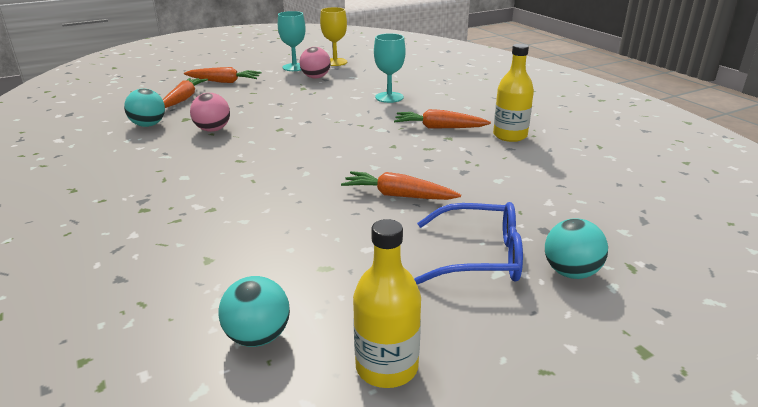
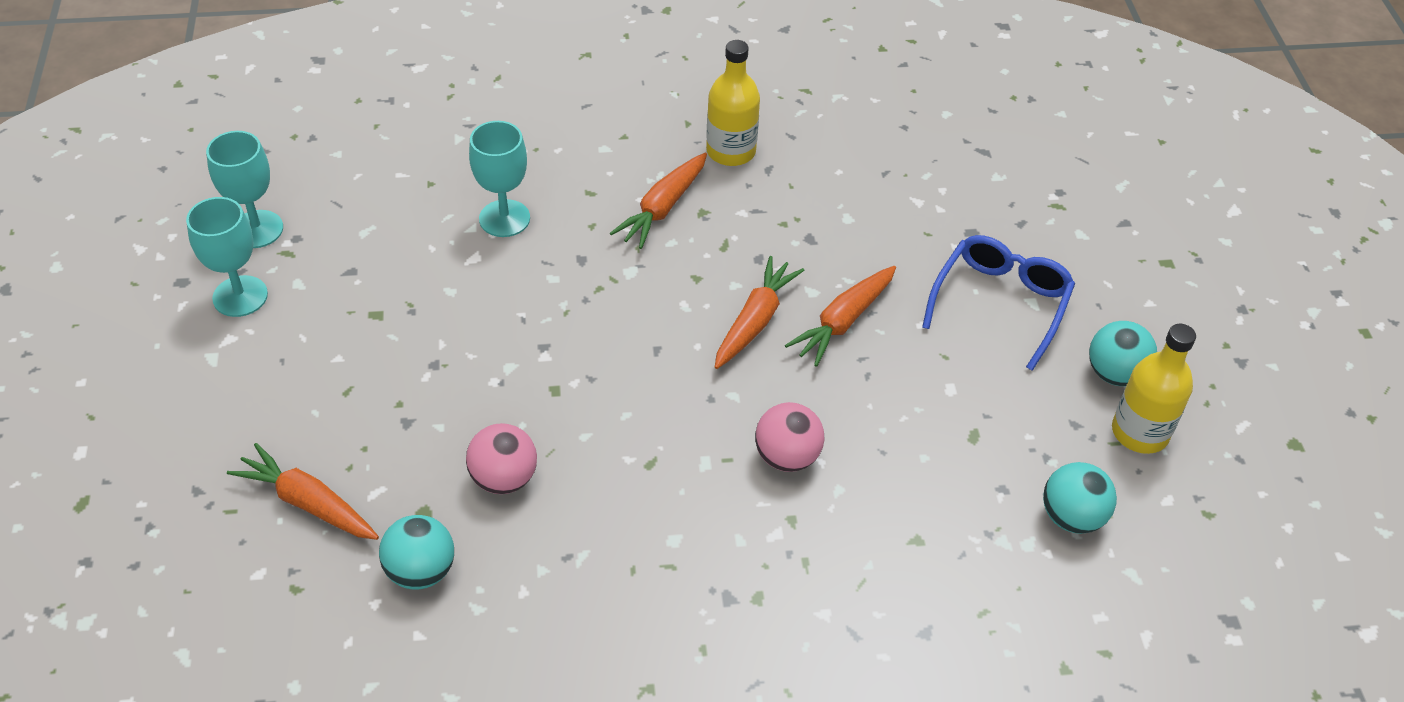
camera: 70 degrees left, 20 degrees up
orange carrot [184,67,262,83] -> orange carrot moved to [715,256,805,369]
pink ball [300,47,331,79] -> pink ball moved to [755,402,824,472]
yellow goblet [320,7,347,66] -> turquoise goblet [206,131,283,248]
turquoise ball [545,218,608,279] -> turquoise ball moved to [1089,321,1157,386]

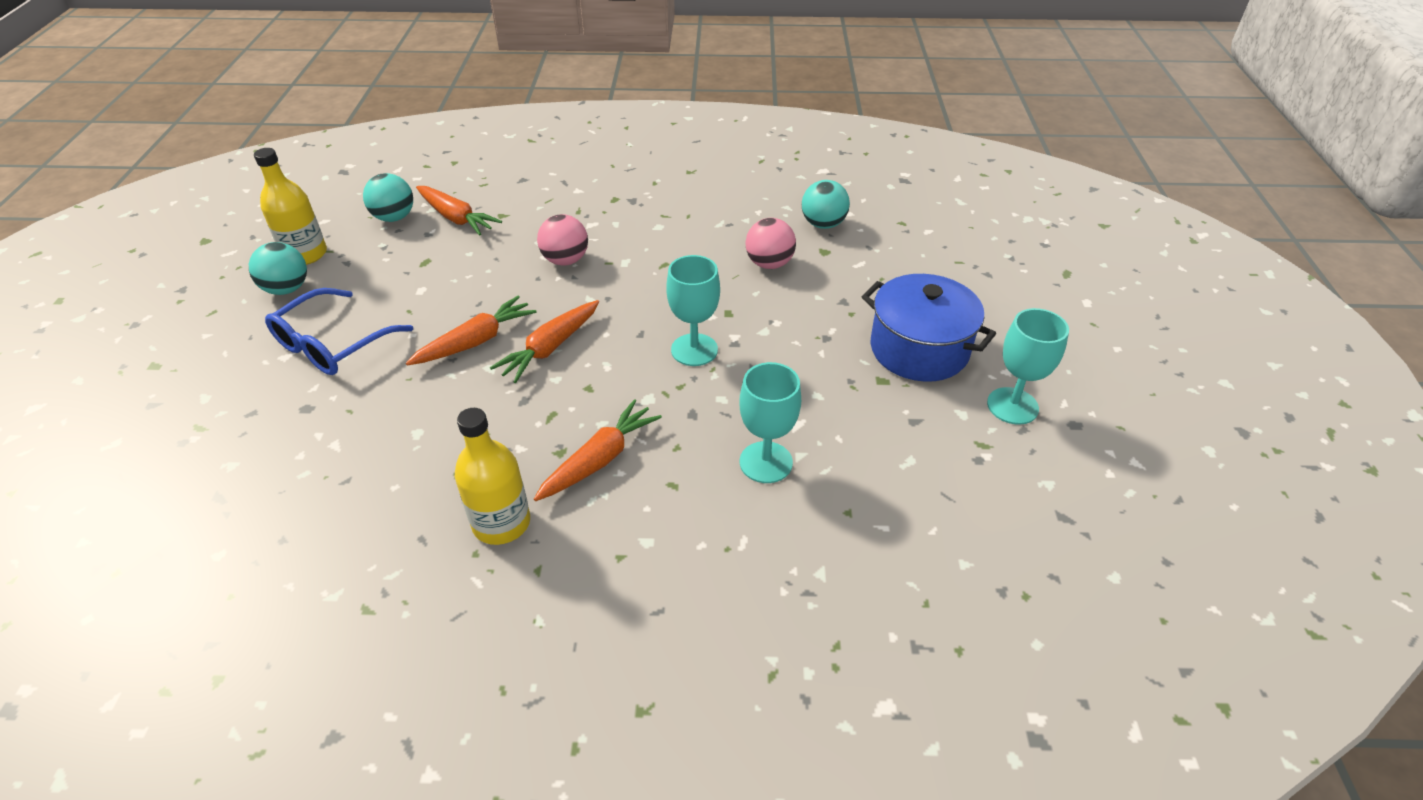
camera: 170 degrees left, 5 degrees down
turquoise goblet [206,131,283,248] -> turquoise goblet moved to [666,255,720,366]
orange carrot [227,443,379,540] -> orange carrot moved to [416,186,502,236]
none -> blue pot [862,274,996,382]

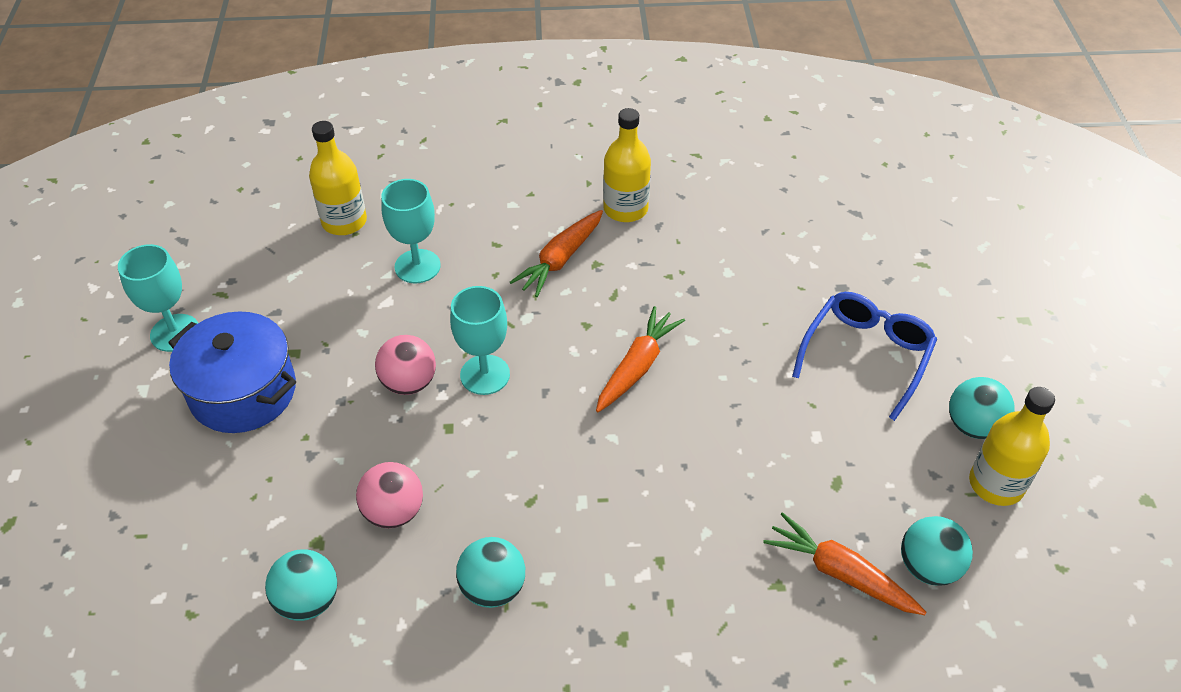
camera: 175 degrees right, 5 degrees up
orange carrot [406,296,537,365] -> none
pink ball [537,214,588,266] -> pink ball moved to [375,335,436,395]
none -> yellow bottle [309,121,367,235]
none -> turquoise ball [456,537,525,608]

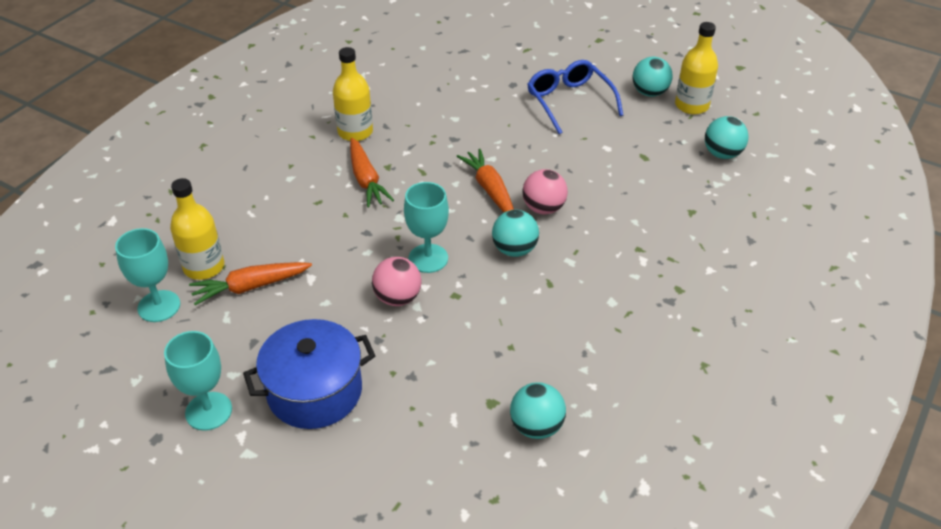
camera: 55 degrees left, 5 degrees down
pink ball [356,462,423,528] -> pink ball moved to [522,169,568,214]
turquoise goblet [381,179,441,284] -> turquoise goblet moved to [115,228,180,322]
turquoise ball [456,537,525,608] -> turquoise ball moved to [492,210,539,257]
orange carrot [763,512,926,615] -> orange carrot moved to [189,262,312,305]

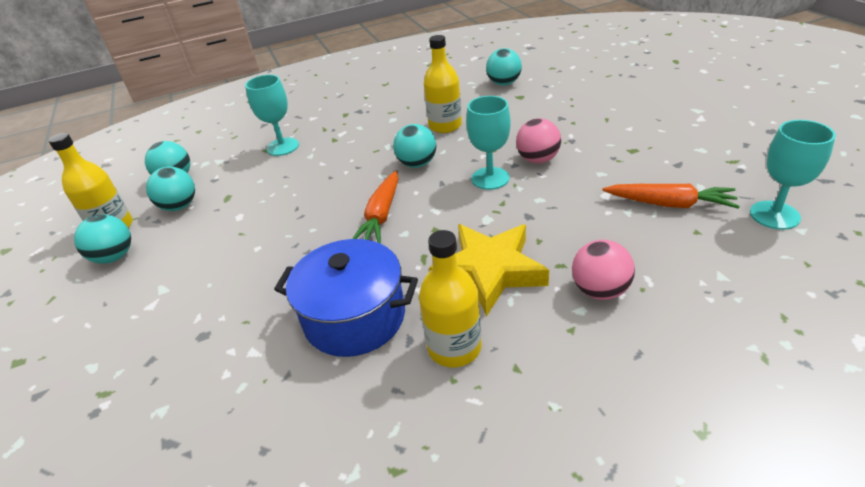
camera: 140 degrees left, 5 degrees down
turquoise goblet [164,331,232,431] -> turquoise goblet moved to [245,75,299,156]
yellow bottle [170,178,224,280] -> yellow bottle moved to [424,35,462,133]
blue pot [243,319,375,429] -> blue pot moved to [274,239,418,357]
orange carrot [350,138,394,207] -> yellow star [429,224,549,317]
pink ball [522,169,568,214] -> pink ball moved to [572,240,635,300]
blue glasses [527,60,623,134] -> none
none -> turquoise ball [146,166,195,211]

